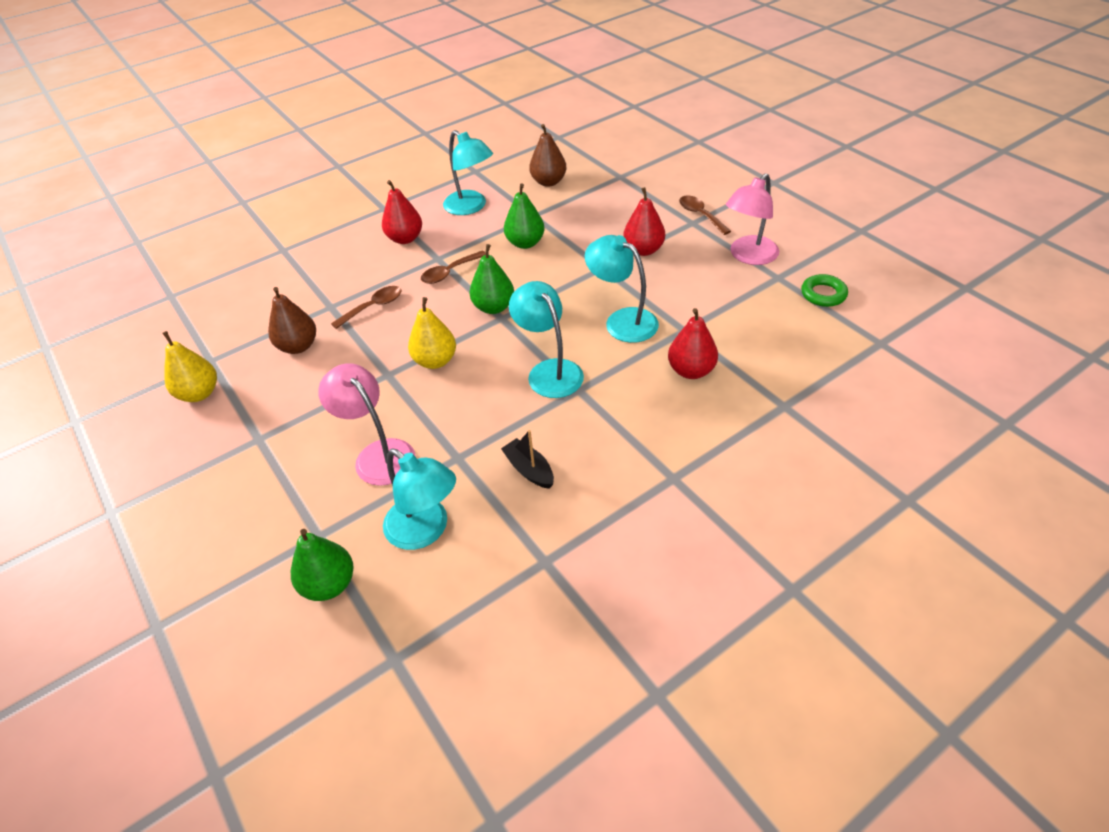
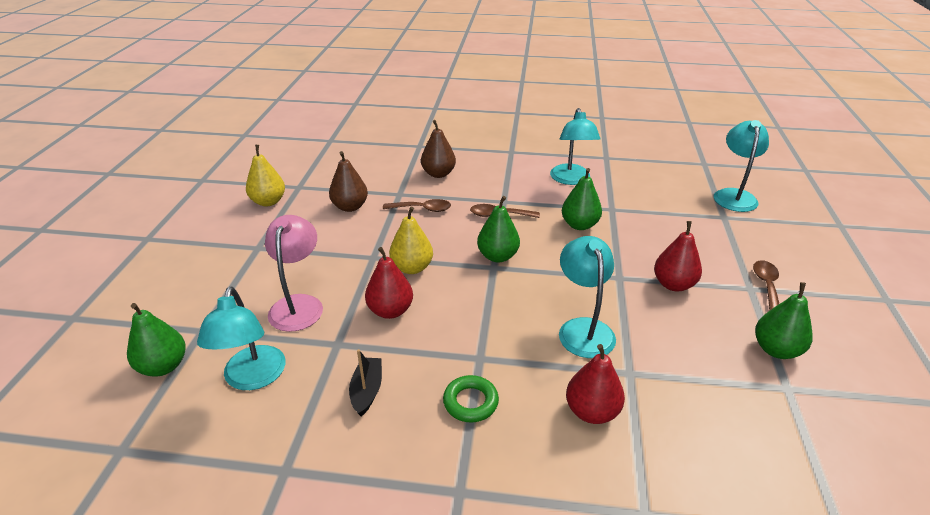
camera: 40 degrees right, 10 degrees down
red pear [382,180,422,244] -> red pear moved to [365,247,413,319]
turquoise lamp [509,281,584,398] -> turquoise lamp moved to [714,120,769,212]
brown pear [529,124,567,187] -> brown pear moved to [421,120,456,178]
pink lamp [726,174,779,265] -> green pear [755,282,813,359]
green ring [801,274,848,307] -> green ring moved to [443,375,499,423]

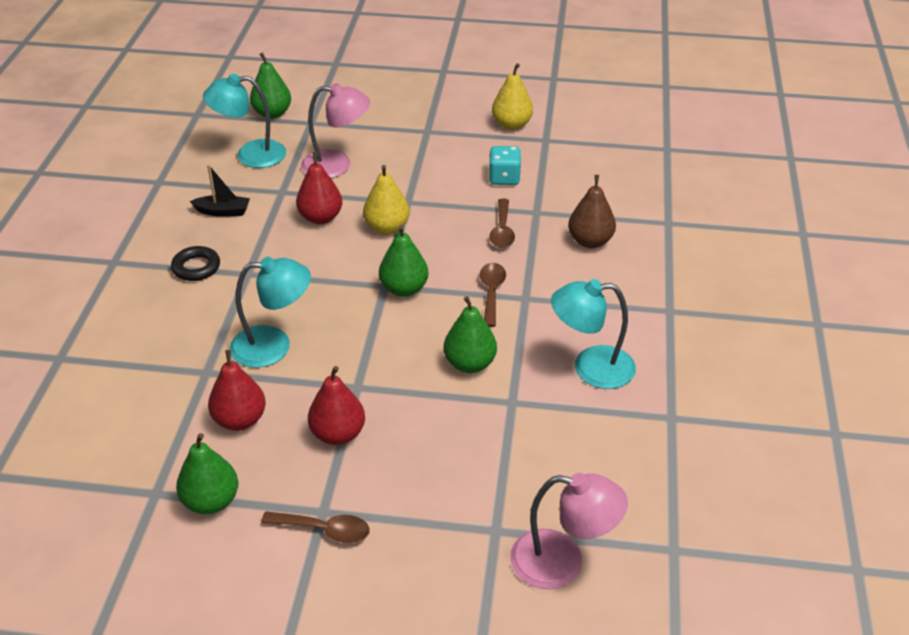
camera: 90 degrees right, 5 degrees up
brown pear [329,151,368,212] -> turquoise dice [489,146,521,185]
green ring [443,375,499,423] -> black ring [171,246,220,281]
red pear [566,344,625,424] -> red pear moved to [208,350,266,431]
turquoise lamp [714,120,769,212] -> pink lamp [510,473,628,589]

